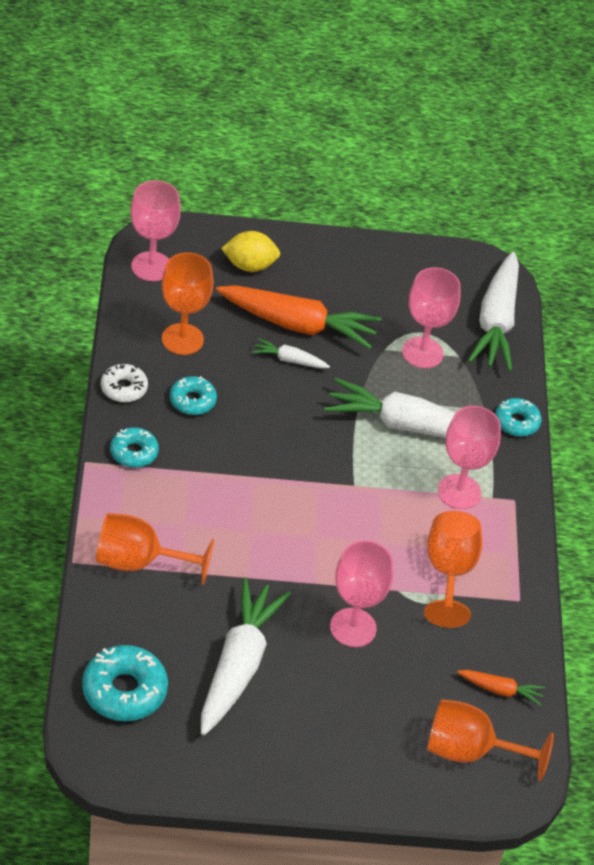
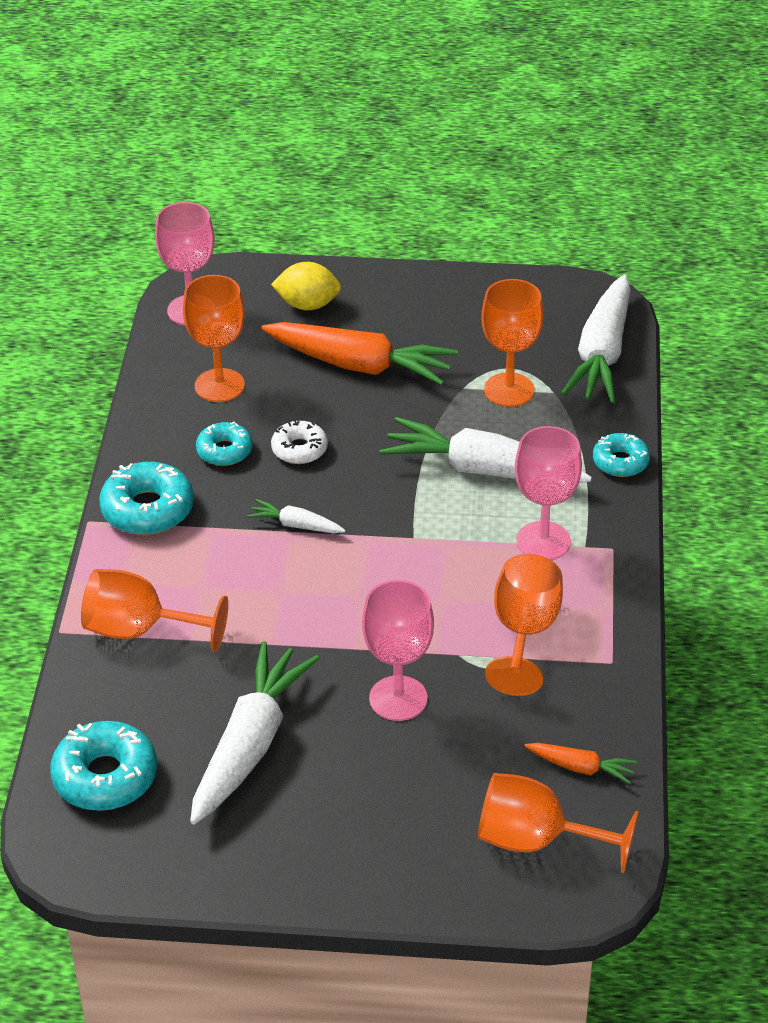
camera: 10 degrees right, 5 degrees down
white donut [101,364,148,402] -> white donut moved to [271,420,328,464]
turquoise donut [110,427,159,468] -> turquoise donut [99,462,194,535], size x1.61
white carrot [252,338,330,368] -> white carrot moved to [247,499,346,533]
pink goblet [402,267,461,368] -> orange goblet [481,279,544,407]

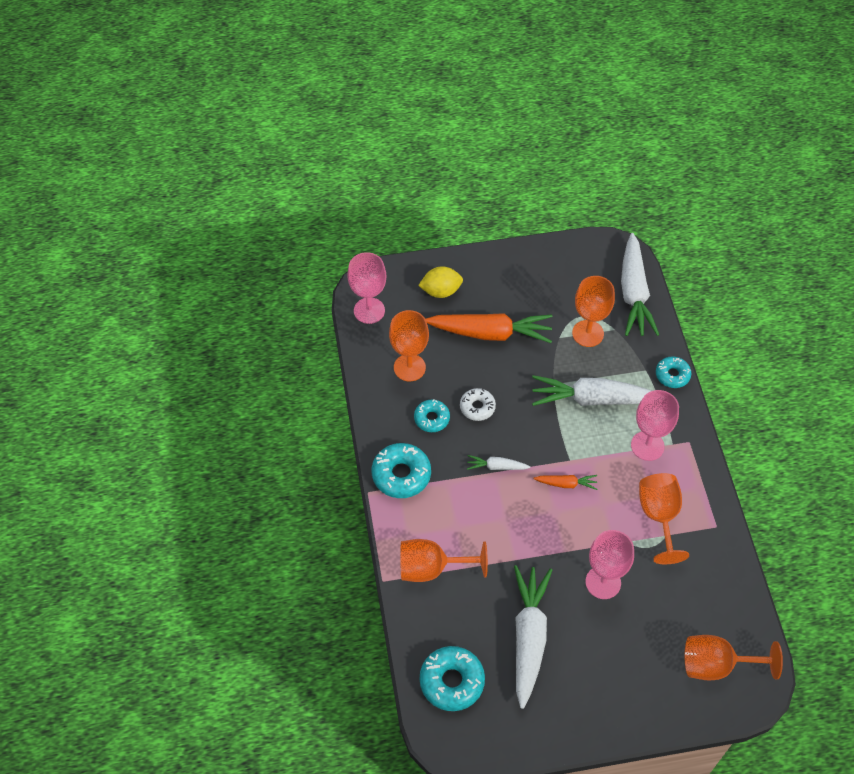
camera: 15 degrees left, 15 degrees up
orange carrot [525,743,637,784] -> orange carrot moved to [534,475,597,490]

